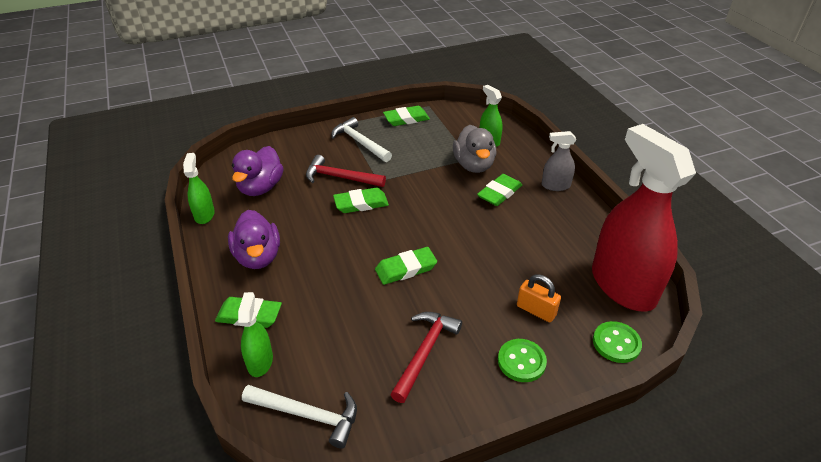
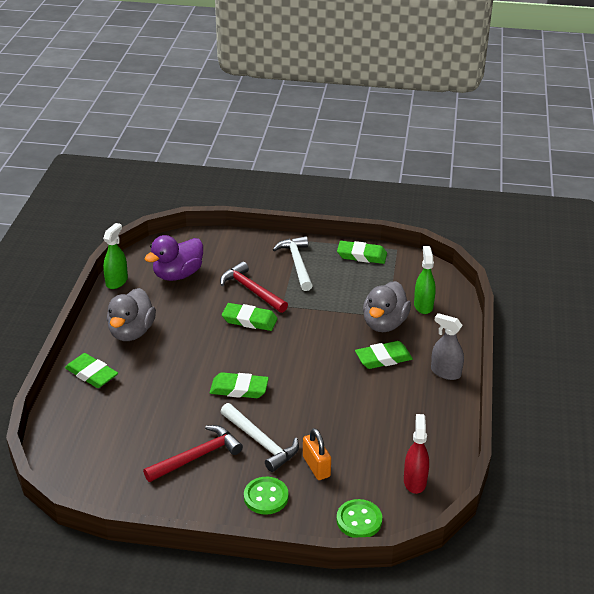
camera: 30 degrees right, 5 degrees down
purple duck [228,210,280,269] -> grey duck [107,288,156,341]
green spray bottle [238,292,273,377] -> none
white hammer [242,385,357,449] -> white hammer moved to [220,403,299,472]
red spray bottle [592,124,696,312] -> red spray bottle [404,414,429,494], size x0.44

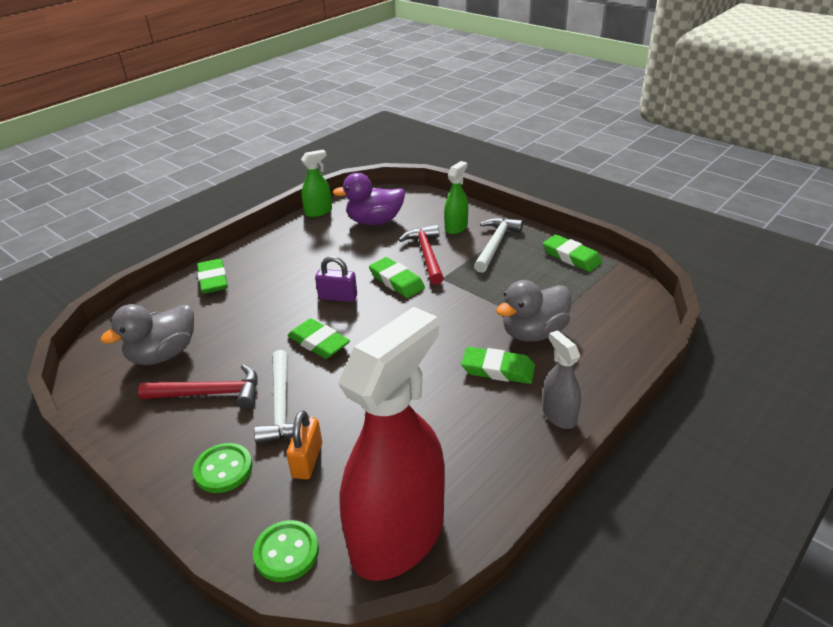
camera: 35 degrees right, 0 degrees up
grey duck [107,288,156,341] -> grey duck moved to [101,304,194,365]
red spray bottle [404,414,429,494] -> red spray bottle [338,307,445,581], size x2.26
green spray bottle [414,246,436,314] -> green spray bottle moved to [444,161,468,234]
none -> purple padlock [315,256,357,302]

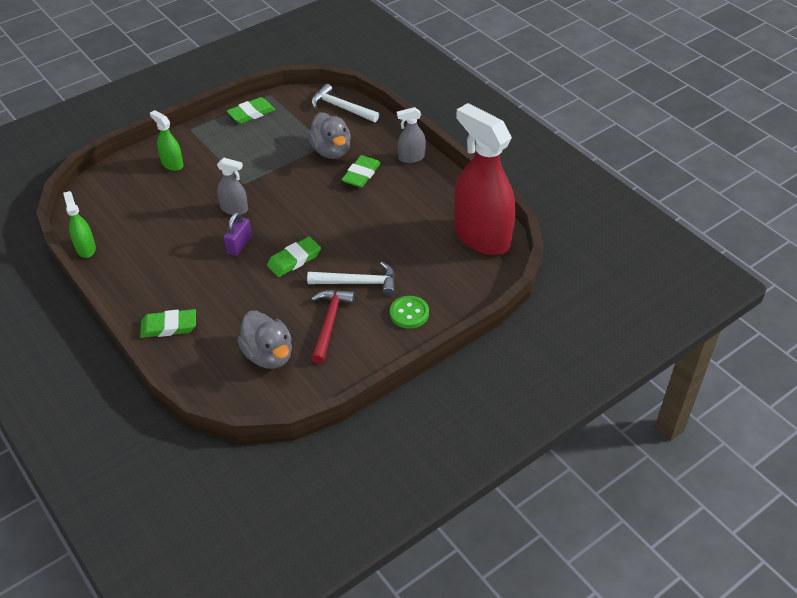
camera: 80 degrees left, 10 degrees up
green button [253,520,319,582] -> none
orange padlock [286,410,322,479] -> none
purple duck [332,173,405,225] -> none
green eraser [369,257,425,298] -> grey spray bottle [217,158,248,215]
red hammer [399,225,444,285] -> none
white hammer [474,218,523,273] -> white hammer moved to [311,84,379,122]

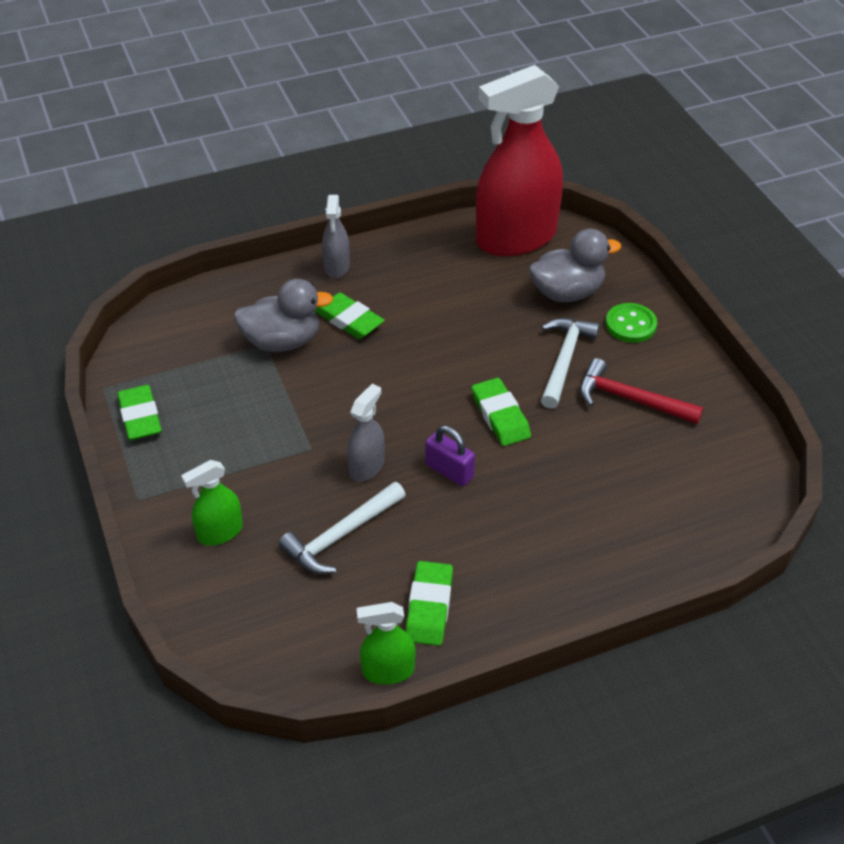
camera: 75 degrees left, 0 degrees up
green eraser [140,309,196,338] -> green eraser moved to [405,561,453,646]
grey duck [237,311,292,369] -> grey duck moved to [529,228,621,302]
white hammer [311,84,379,122] -> white hammer moved to [279,482,406,574]

